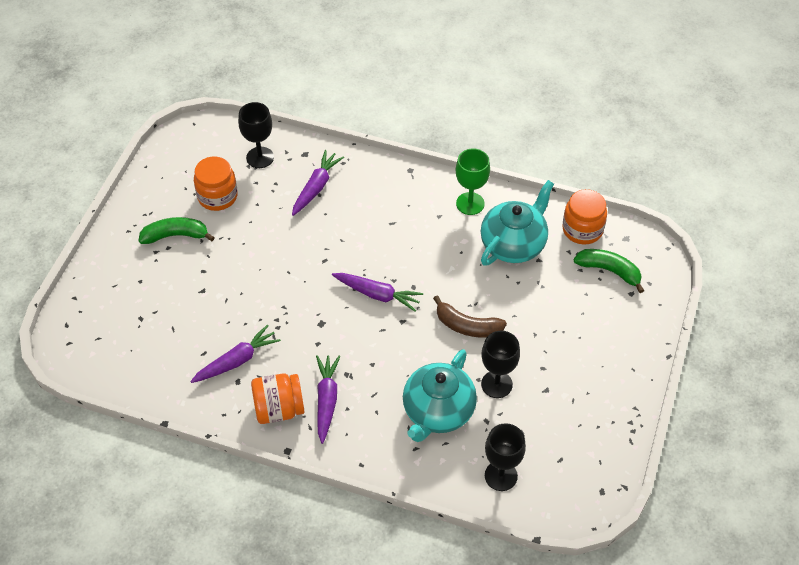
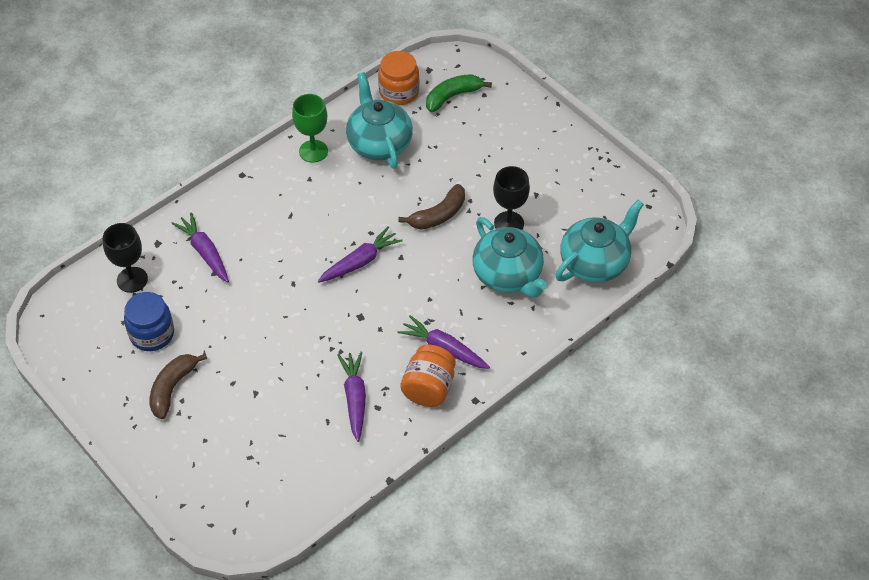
camera: 60 degrees left, 0 degrees up
green banana [138,217,215,244] -> brown banana [150,353,207,419]
orange jar [194,156,238,211] -> blue jar [124,292,174,351]
black goblet [485,423,526,491] -> turquoise teapot [556,200,644,283]

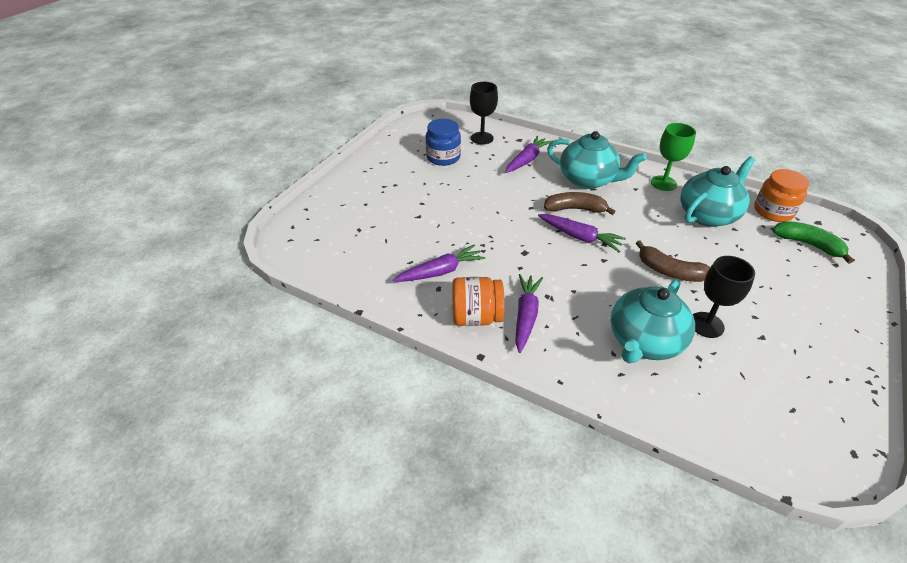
camera: 70 degrees right, 10 degrees down
brown banana [150,353,207,419] -> brown banana moved to [544,192,616,215]
turquoise teapot [556,200,644,283] -> turquoise teapot moved to [547,131,647,189]

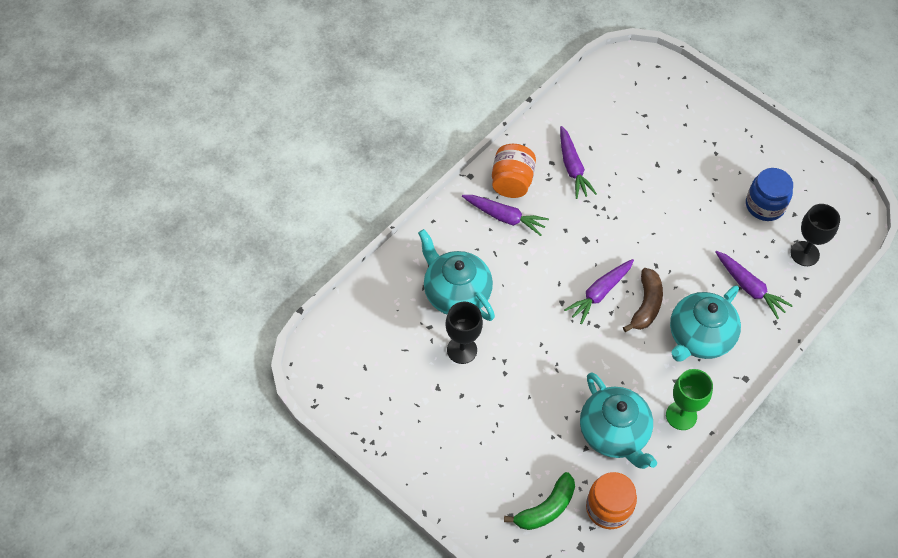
camera: 100 degrees right, 15 degrees up
brown banana [636,240,710,282] -> none

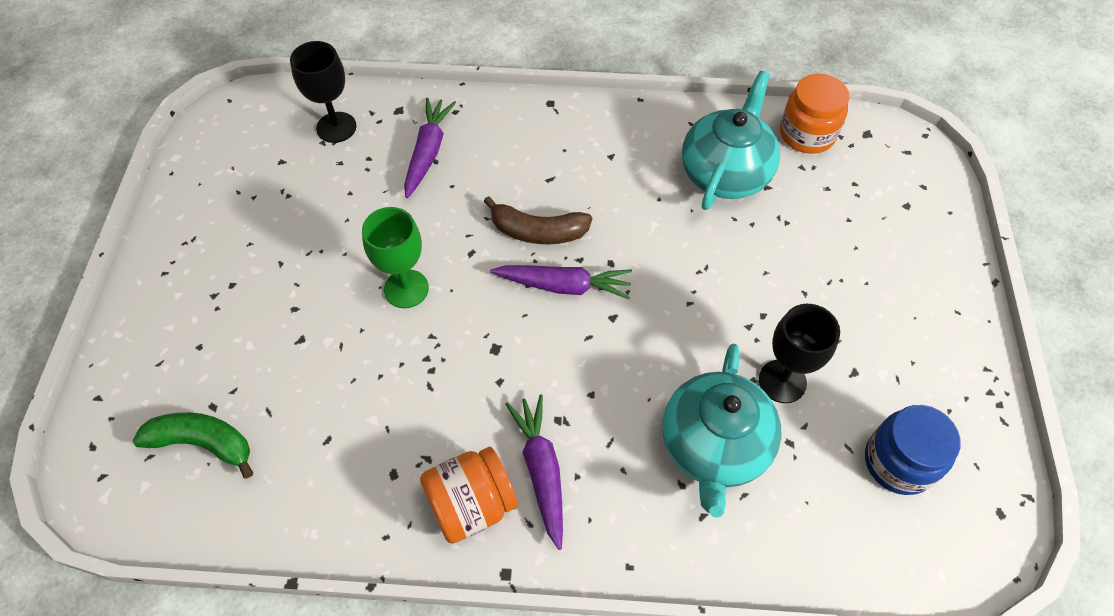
camera: 125 degrees left, 0 degrees up
green banana [504,472,575,530] -> green banana moved to [133,412,253,478]
purple carrot [560,126,597,199] -> none
brown banana [623,268,663,332] -> brown banana turned 150 degrees counterclockwise [483,196,592,244]
green goblet [666,369,713,430] -> green goblet moved to [362,207,429,308]
turquoise teapot [670,285,741,362] -> none
blue jar [746,168,793,221] -> blue jar moved to [865,405,961,495]

